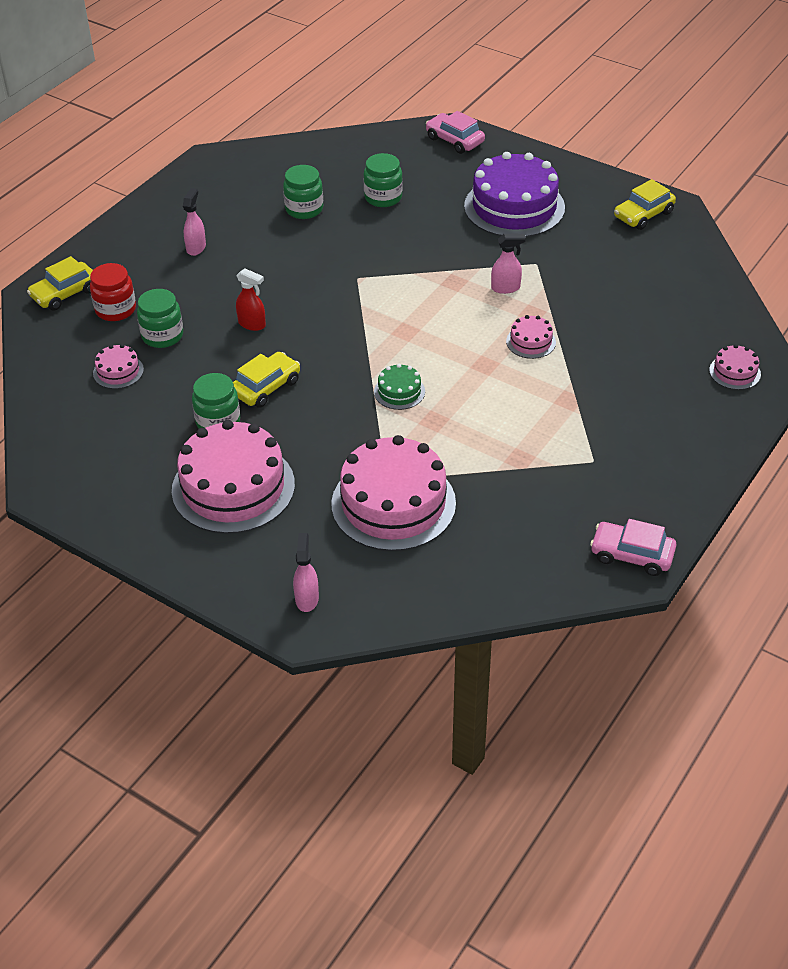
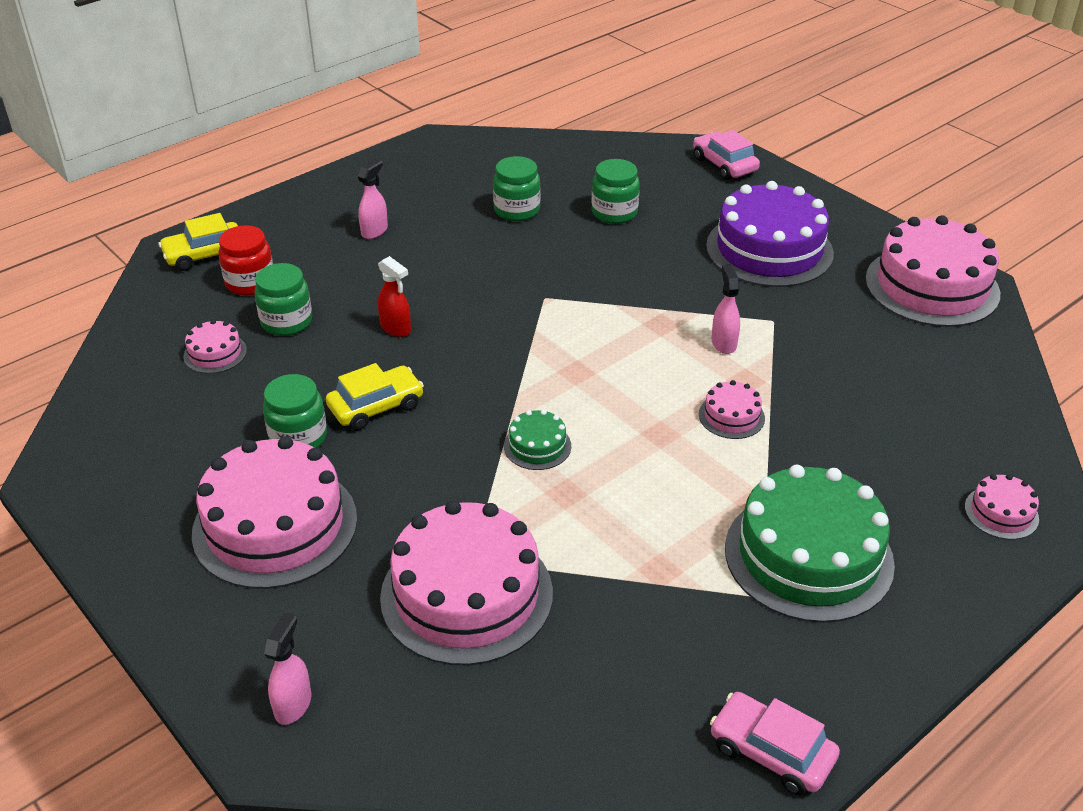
camera: 15 degrees right, 5 degrees down
pink spray bottle [491,234,526,294] -> pink spray bottle turned 105 degrees counterclockwise [712,265,740,354]
yellow car [614,179,676,230] -> pink cake [865,215,1000,327]
none -> green cake [725,465,895,623]

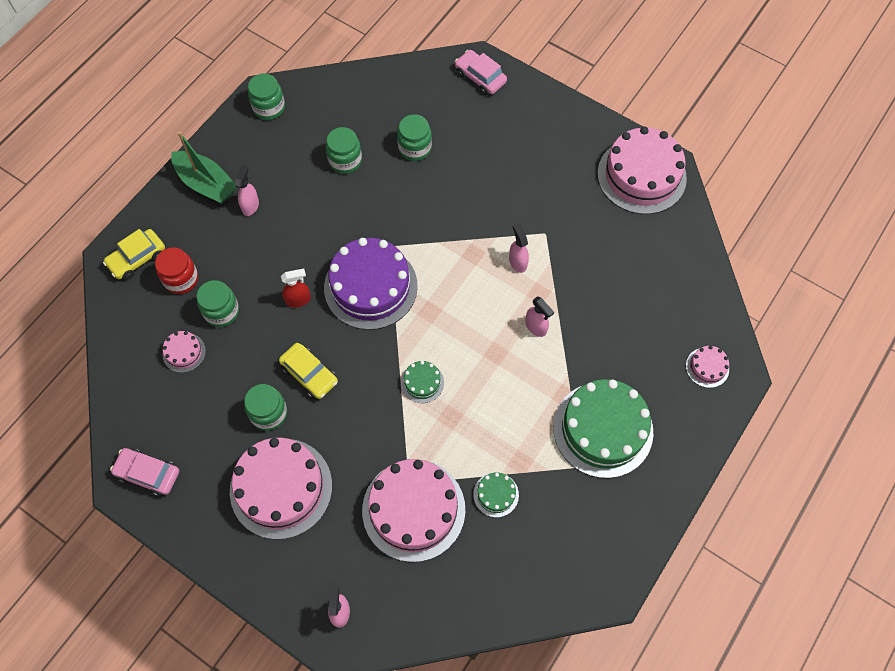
camera: 15 degrees left, 25 degrees up
yellow car [326,363,424,430] -> yellow car turned 90 degrees clockwise [279,343,338,399]
red spray bottle [378,256,411,337] -> red spray bottle turned 45 degrees counterclockwise [281,269,311,308]
pink cake [699,380,765,439] -> pink spray bottle [525,296,554,337]
purple cake [706,181,834,287] -> purple cake moved to [324,238,418,330]
pink car [710,692,840,796] -> pink car moved to [110,448,179,496]
none -> green boat [171,131,237,204]
none -> green jar [248,74,285,120]
none -> green cake [473,472,519,517]

